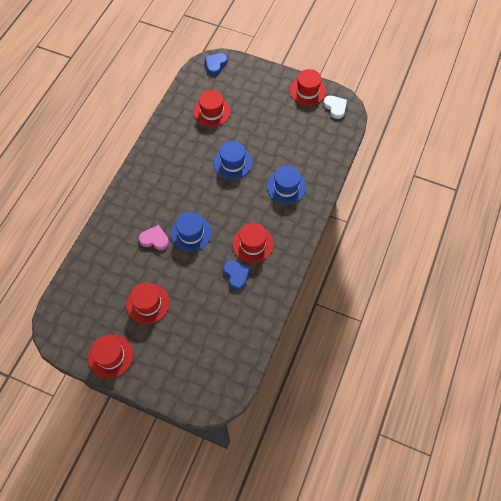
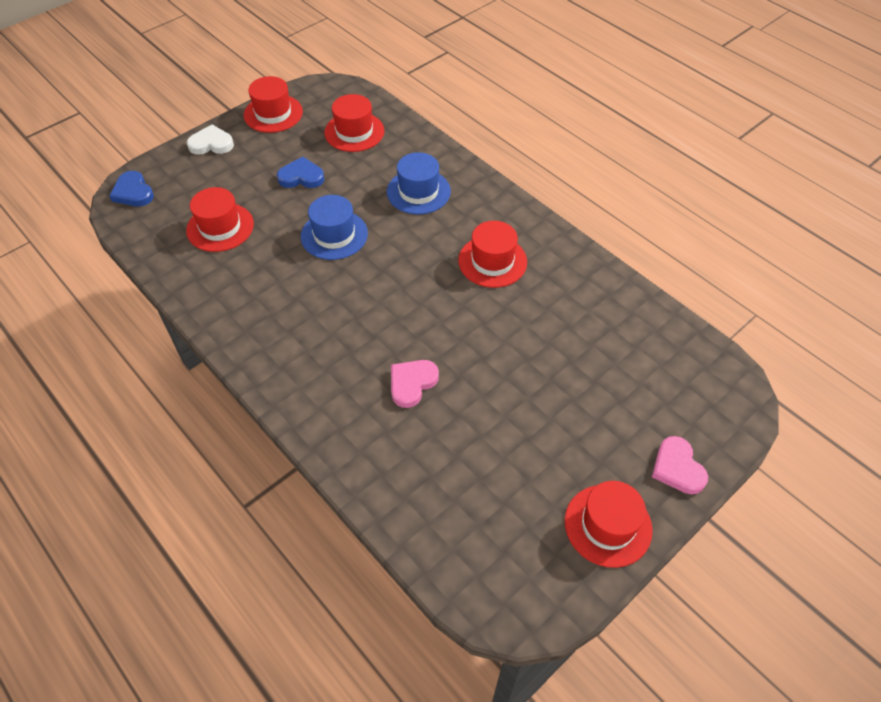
camera: 65 degrees left, 10 degrees down
red hat [126,283,170,324] -> red hat moved to [324,94,384,152]
blue hat [171,212,212,252] -> none
blue heart [223,260,250,290] -> blue heart moved to [277,157,325,188]
white heart [323,96,347,119] -> white heart moved to [187,125,234,155]
none -> pink heart [652,436,708,494]

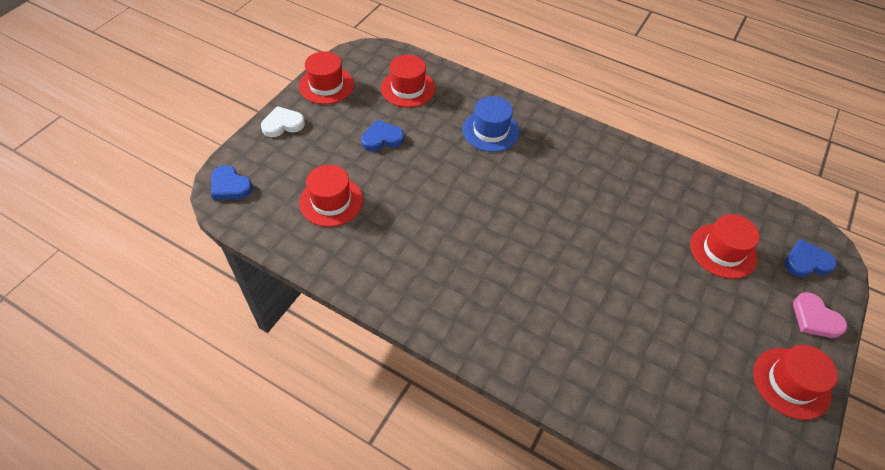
camera: 20 degrees left, 0 degrees up
blue hat [301,195,368,260] -> none
pink heart [391,360,439,408] -> none
red hat [458,221,527,288] -> red hat moved to [690,214,760,279]
none -> blue heart [784,239,837,277]

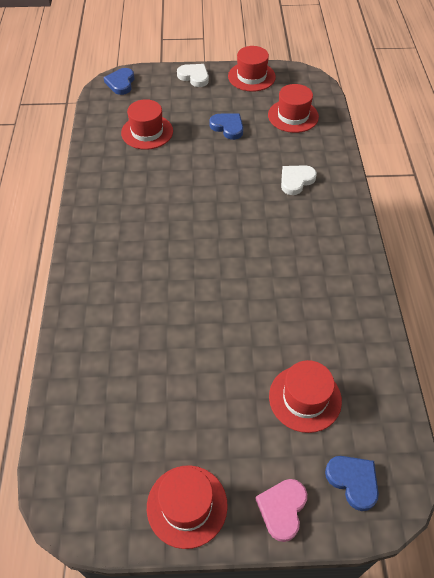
camera: 60 degrees right, 0 degrees up
blue hat [462,96,520,152] -> white heart [281,165,317,195]

